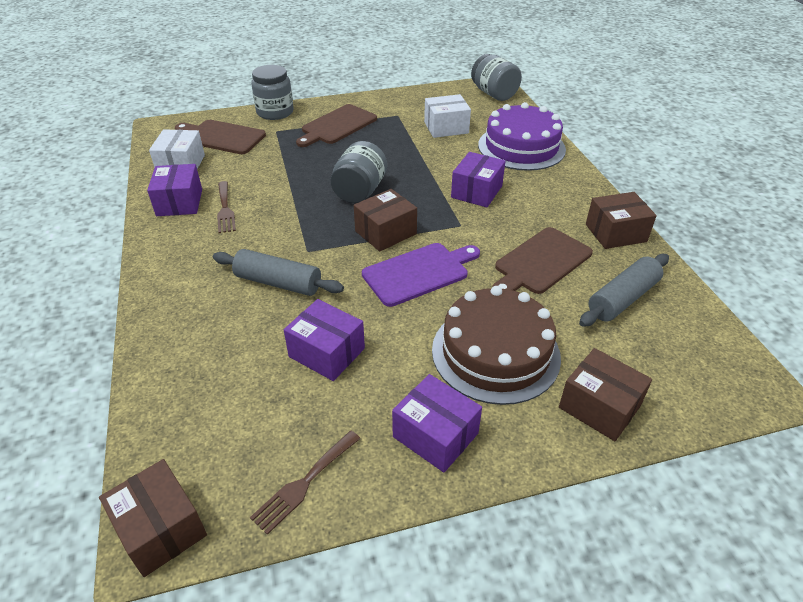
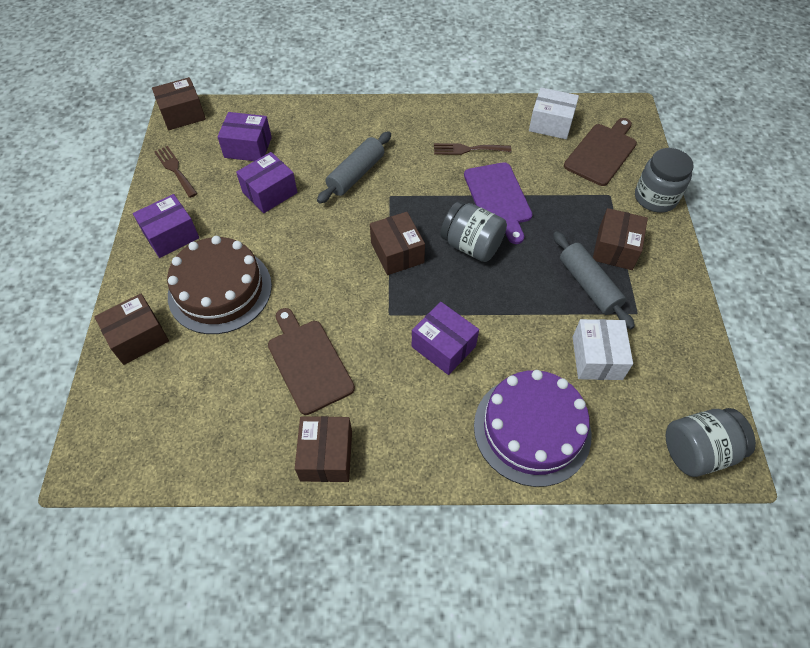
camera: 105 degrees right, 15 degrees up
purple box [147,164,202,216] -> purple box moved to [217,112,272,161]
brown cutting board [296,104,377,147] -> brown box [593,208,648,270]
purple cutting board [362,243,480,307] -> purple cutting board moved to [464,162,533,244]
grey rolling pin [579,254,669,327] -> grey rolling pin moved to [553,231,635,330]

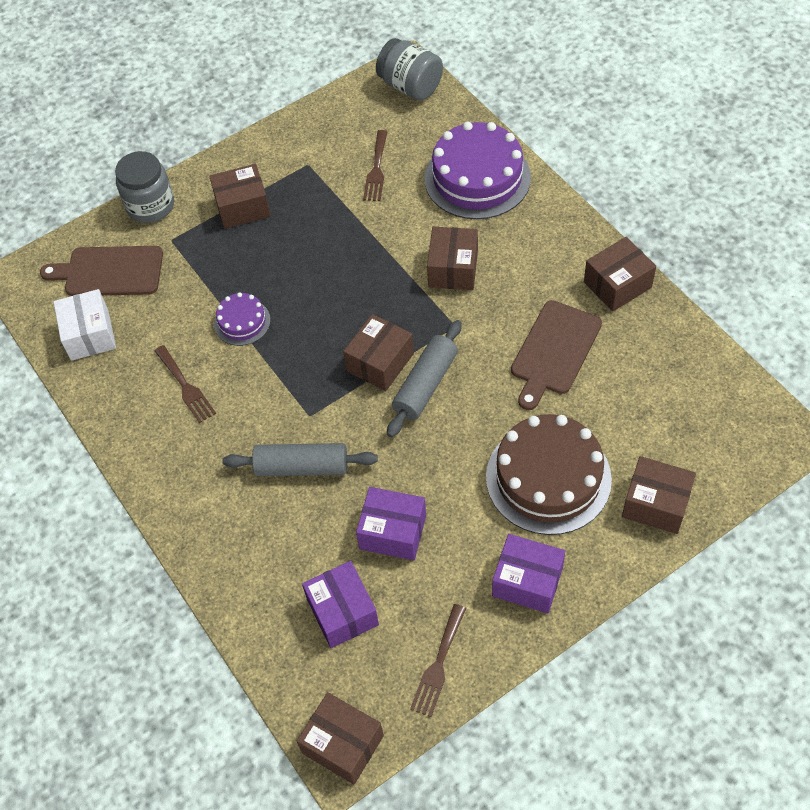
camera: 120 degrees left, 0 degrees up
purple box [412,302,479,375] -> brown box [427,227,478,290]
grey jar [440,201,507,262] -> none
purple cutting board [464,162,533,244] -> purple cake [214,292,271,346]
grey rolling pin [553,231,635,330] -> grey rolling pin moved to [387,320,462,437]
white box [573,319,633,380] -> brown fork [363,130,388,201]

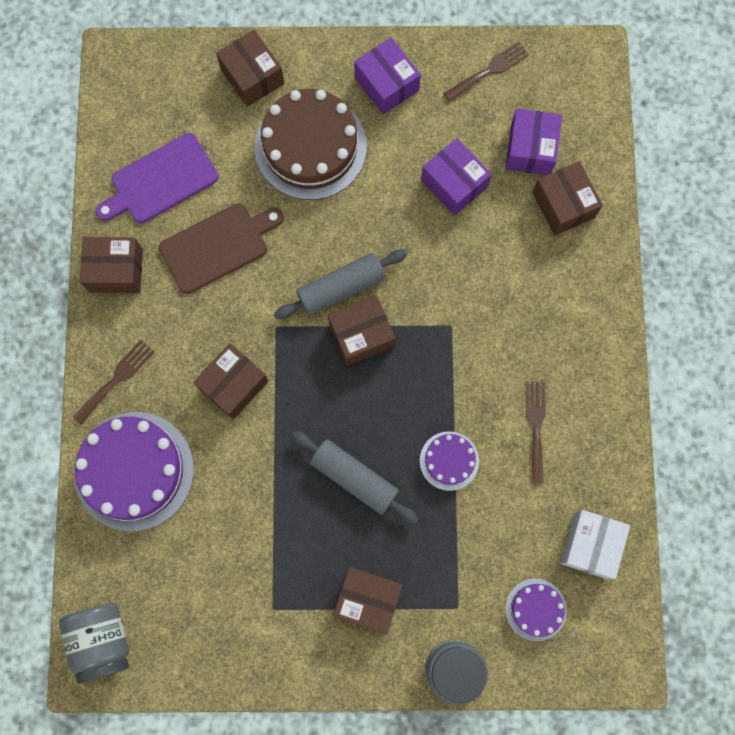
camera: 150 degrees left, 20 degrees up
brown cutting board [40,246,163,296] -> purple cake [505,579,567,641]
grey rolling pin [222,443,378,476] -> grey rolling pin moved to [291,431,418,524]
brown box [297,692,384,784] -> brown box moved to [532,161,603,235]
brown fork [363,130,388,201] -> brown fork moved to [73,340,154,424]
none -> purple cutting board [95,133,219,223]

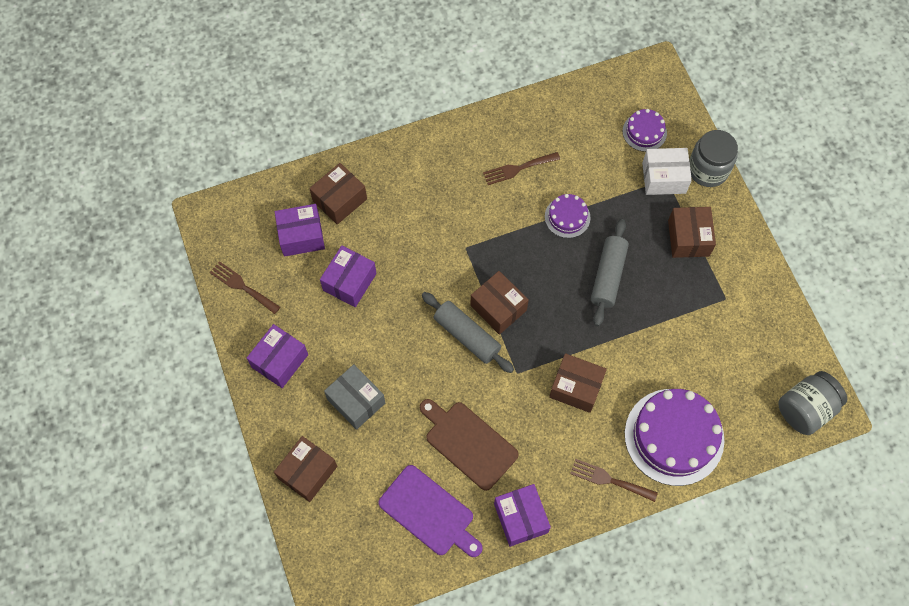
camera: 110 degrees left, 10 degrees down
brown box [80,237,143,293] -> purple box [494,484,551,547]
brown cake [255,89,367,200] -> grey box [324,364,385,430]
white box [560,510,630,579] -> white box moved to [642,148,692,195]

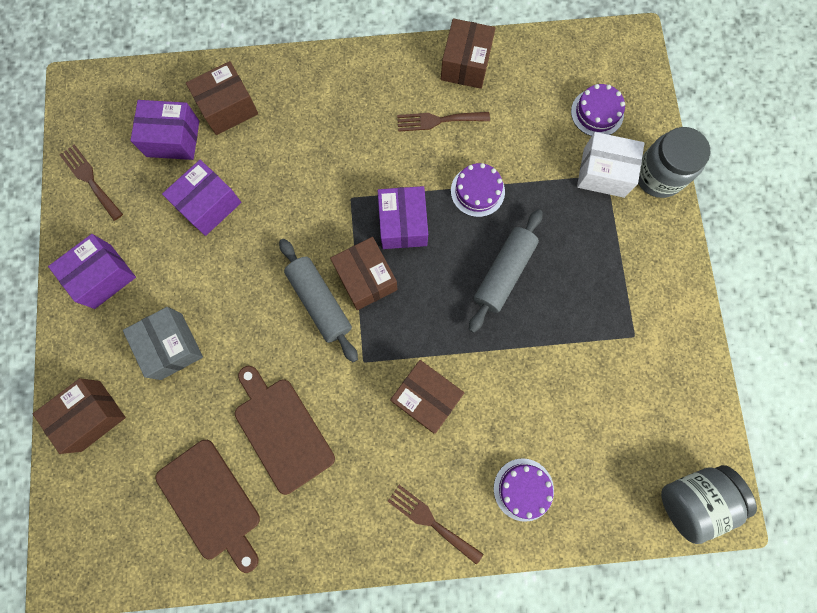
camera: 15 degrees right, 10 degrees up
purple cutting board [378,465,483,557] -> brown cutting board [156,440,260,573]
purple box [494,484,551,547] -> purple box moved to [378,186,428,249]
purple cake [625,389,724,486] -> purple cake [494,458,554,522], size x0.50
brown box [668,207,716,258] -> brown box moved to [441,18,495,89]

